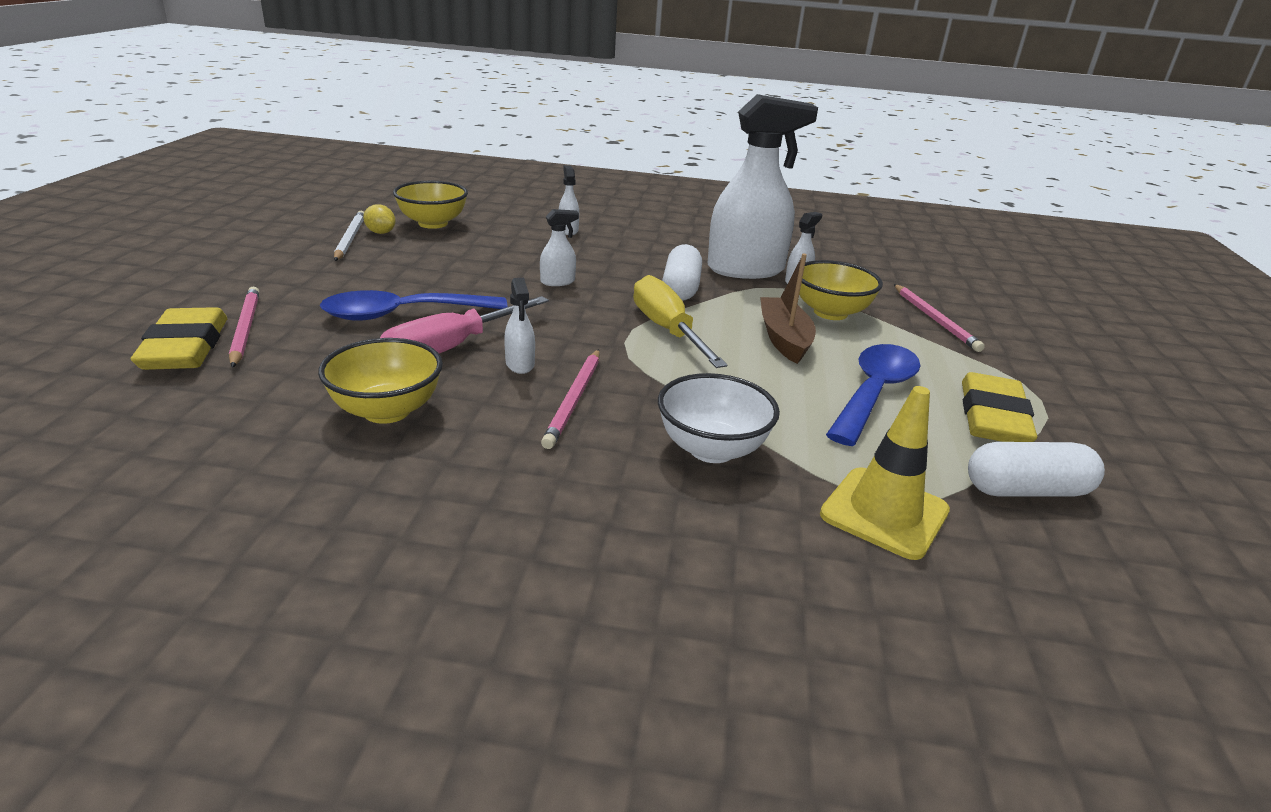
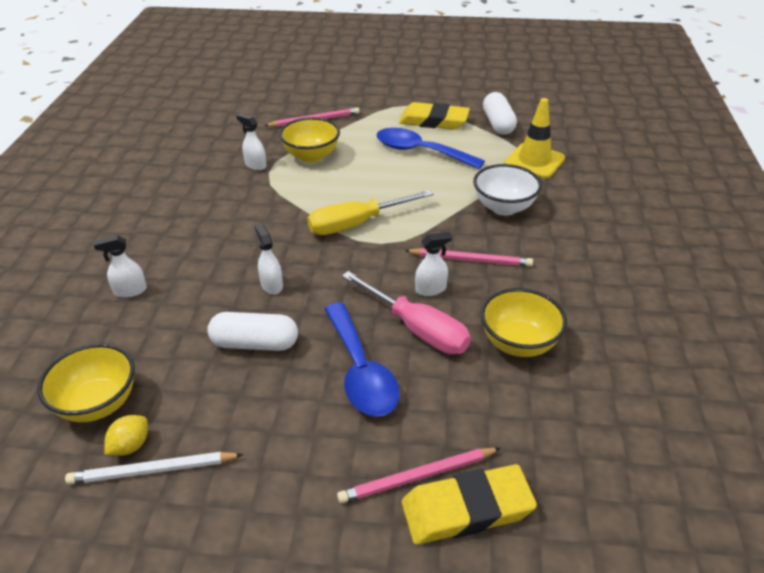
camera: 90 degrees left, 10 degrees up
white capsule [662,244,702,301] -> white capsule moved to [207,312,298,351]
white spray bottle [707,94,818,279] -> none
brown boat [760,254,816,364] -> none

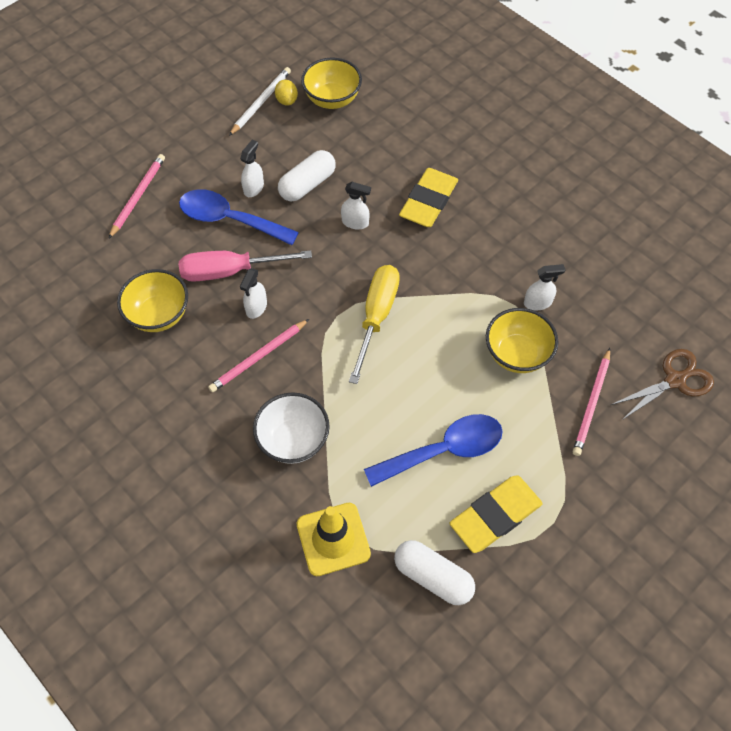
camera: 130 degrees right, 20 degrees up
white spray bottle [94,235,147,298] -> white spray bottle moved to [240,140,264,197]
yellow eraser [402,464,537,545] -> yellow eraser moved to [399,168,458,227]
none -> brown scissors [611,349,714,420]

